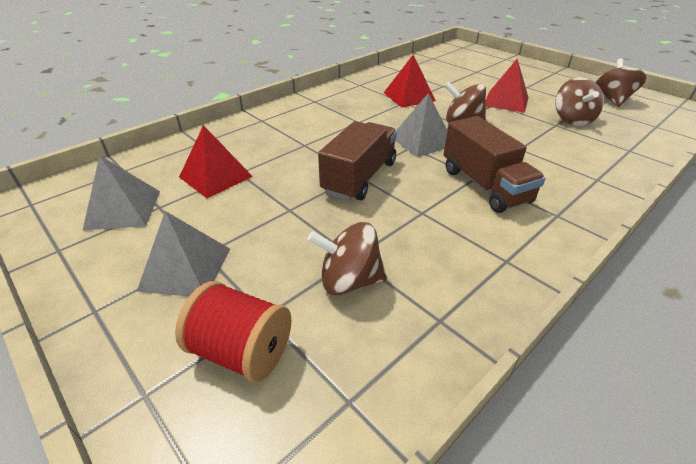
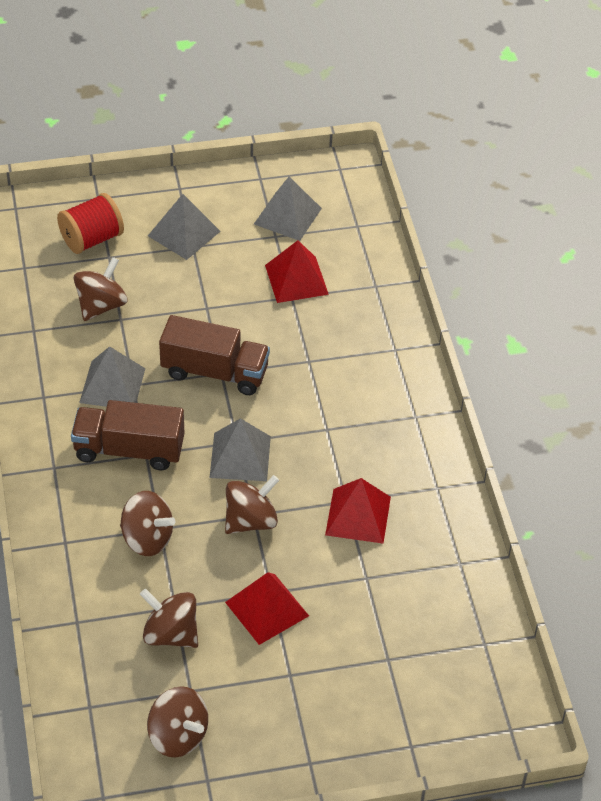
camera: 120 degrees right, 10 degrees up
brown truck [318,121,397,201] -> brown truck turned 45 degrees counterclockwise [159,315,270,395]
none -> grey pyramid [79,346,146,407]
none -> brown spinning top [120,491,175,556]

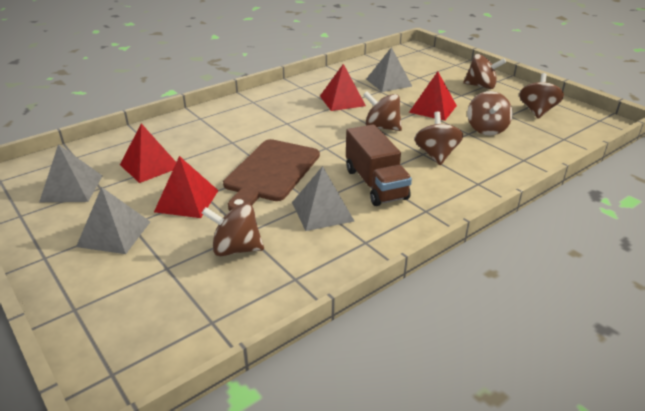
camera: 115 degrees left, 15 degrees down
red spool [57,193,124,254] -> none
brown truck [159,315,270,395] -> brown cutting board [223,139,320,211]
grey pyramid [210,418,271,481] -> grey pyramid moved to [366,47,412,92]
none -> red pyramid [154,156,219,218]
none -> brown spinning top [463,54,506,89]

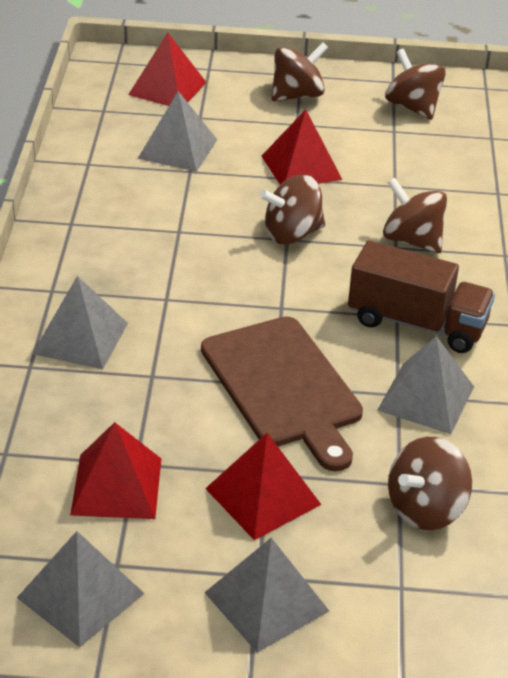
camera: 50 degrees left, 5 degrees up
red pyramid [320,64,366,111] -> red pyramid moved to [128,32,207,106]
brown spinning top [467,91,513,135] -> none
none -> grey pyramid [32,276,128,369]

